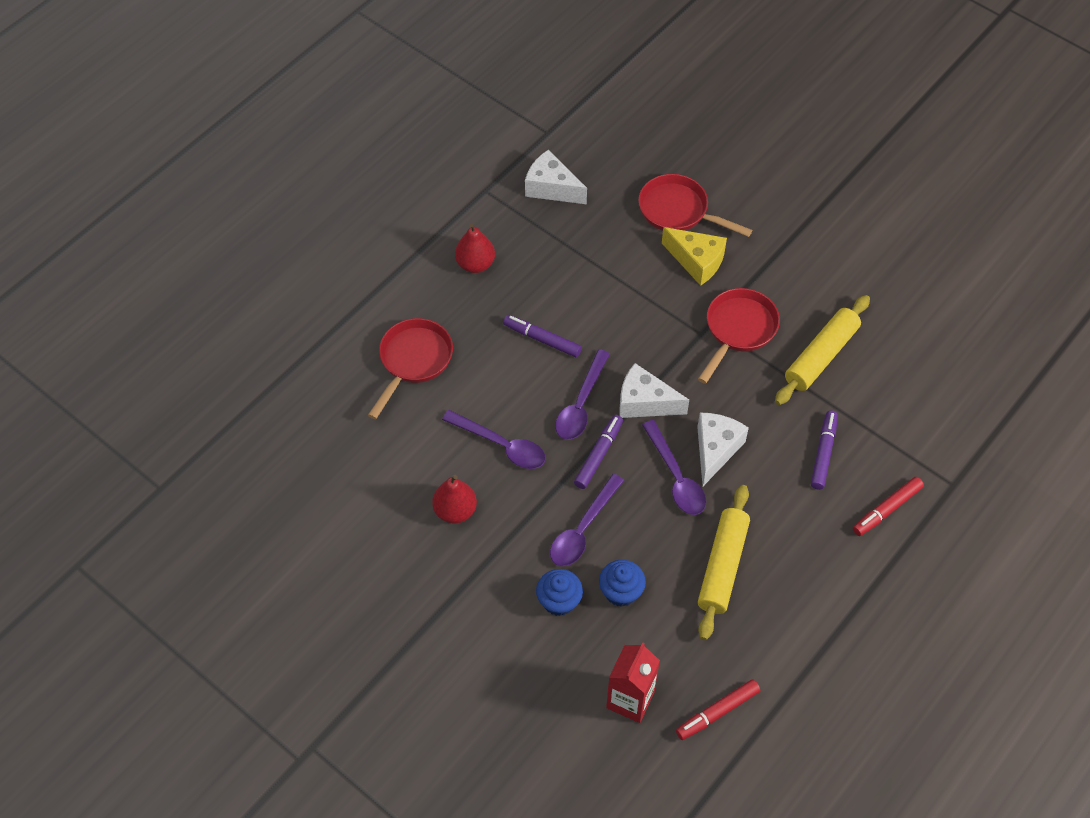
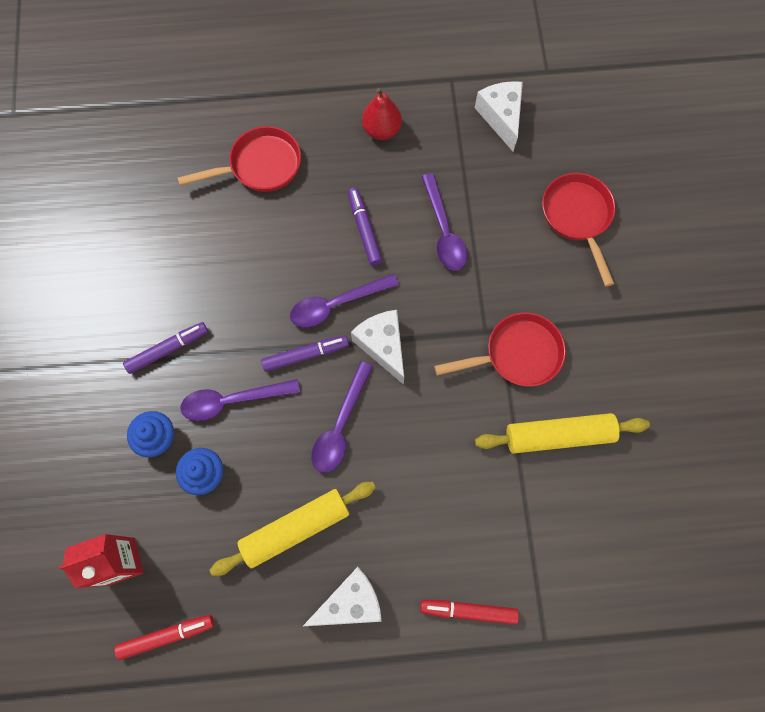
camera: 45 degrees right, 15 degrees up
red pear [432,475,477,523] -> none
purple spoon [442,410,546,469] -> purple spoon moved to [422,173,467,270]
yellow cheese [662,227,727,286] -> none
red marker [676,679,760,740] -> red marker turned 150 degrees clockwise [114,615,214,660]
white cheese [697,413,749,486] -> white cheese moved to [302,567,382,627]
purple marker [811,411,838,490] -> purple marker moved to [123,322,208,374]

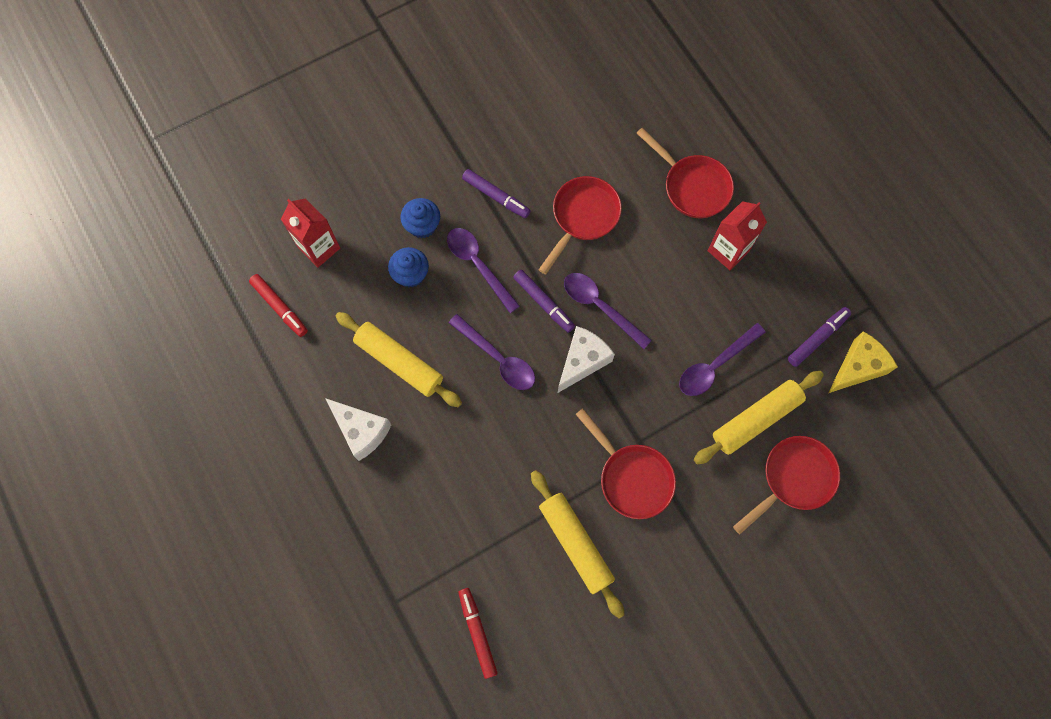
camera: 65 degrees right, 0 degrees up
purple spoon [311,361,373,473] -> purple spoon turned 135 degrees counterclockwise [449,314,535,390]
purple marker [348,188,382,266] -> purple marker moved to [788,307,851,367]
red pear [362,88,402,140] -> none
red marker [420,600,519,625] -> red marker moved to [458,588,498,679]
white cheese [475,81,523,152] -> yellow cheese [828,331,898,393]
none -> red pan [539,176,622,275]
none -> yellow rolling pin [694,371,824,465]
none -> red carton [708,201,767,270]

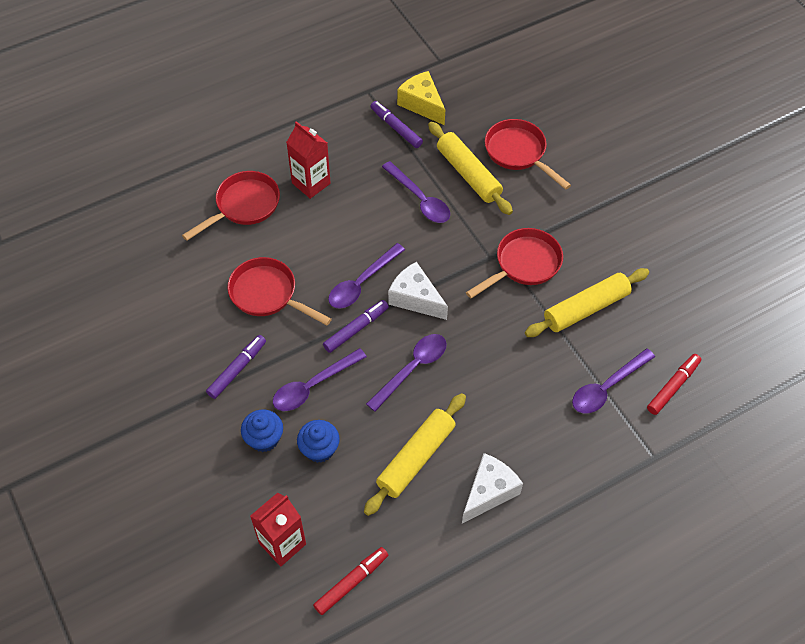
camera: 90 degrees left, 15 degrees down
red marker [458,588,498,679] -> red marker turned 150 degrees clockwise [647,354,701,415]
none -> purple spoon [572,348,655,414]

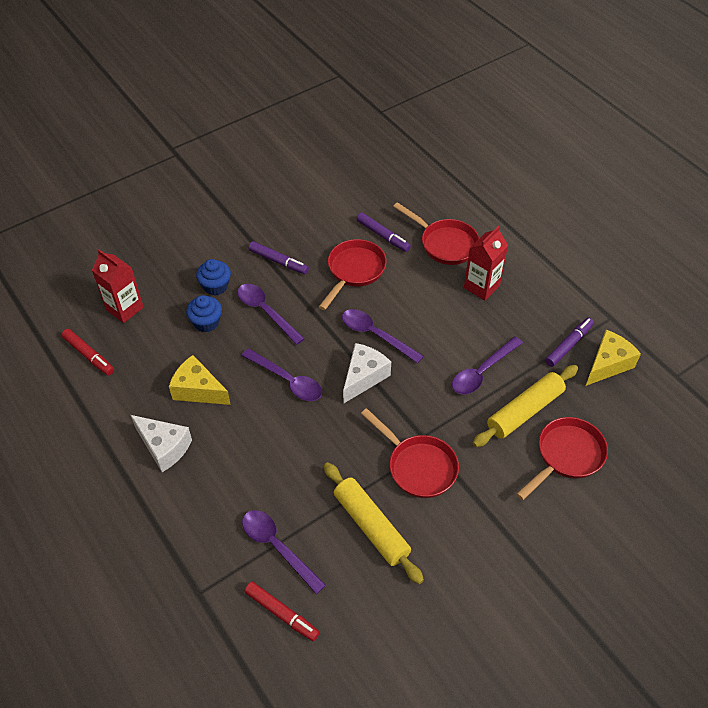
camera: 85 degrees right, 5 degrees down
purple marker [323,300,389,353] -> purple marker moved to [357,213,411,252]
yellow rolling pin [364,393,466,516] -> yellow cheese [169,355,231,405]

